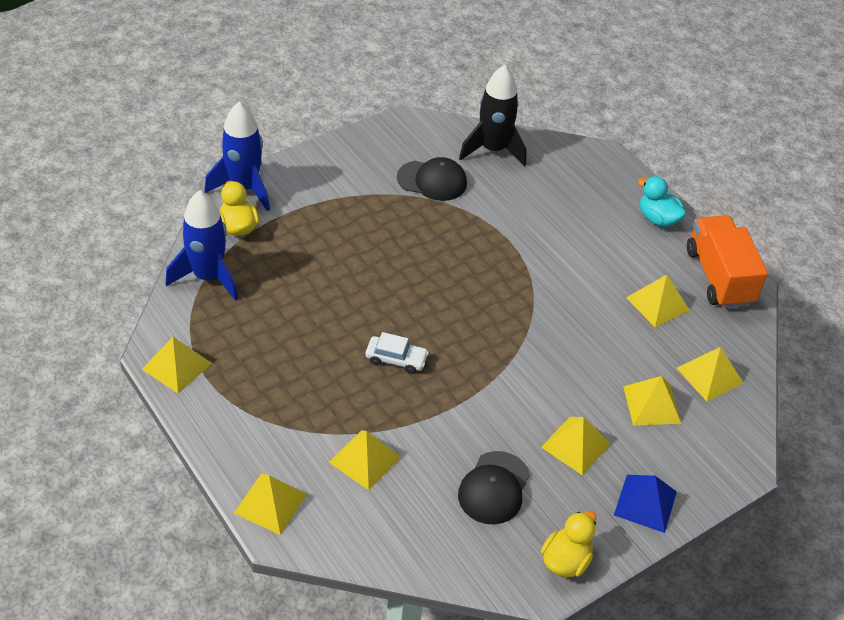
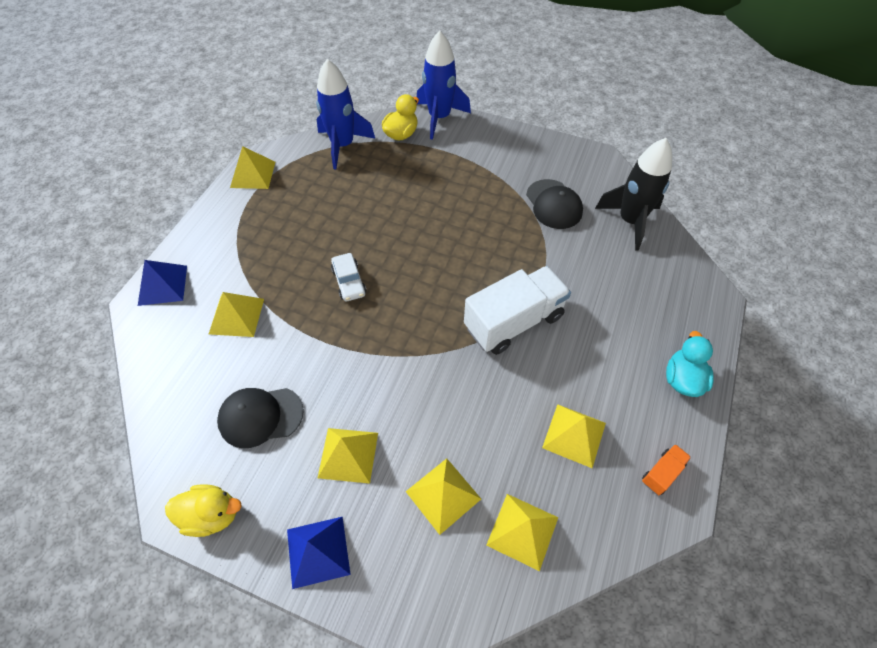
camera: 60 degrees right, 10 degrees up
yellow pyramid [234,474,307,535] -> blue pyramid [138,260,187,306]
orange truck [687,215,768,308] -> orange truck [642,444,691,495], size x0.43
none -> white truck [464,266,571,355]

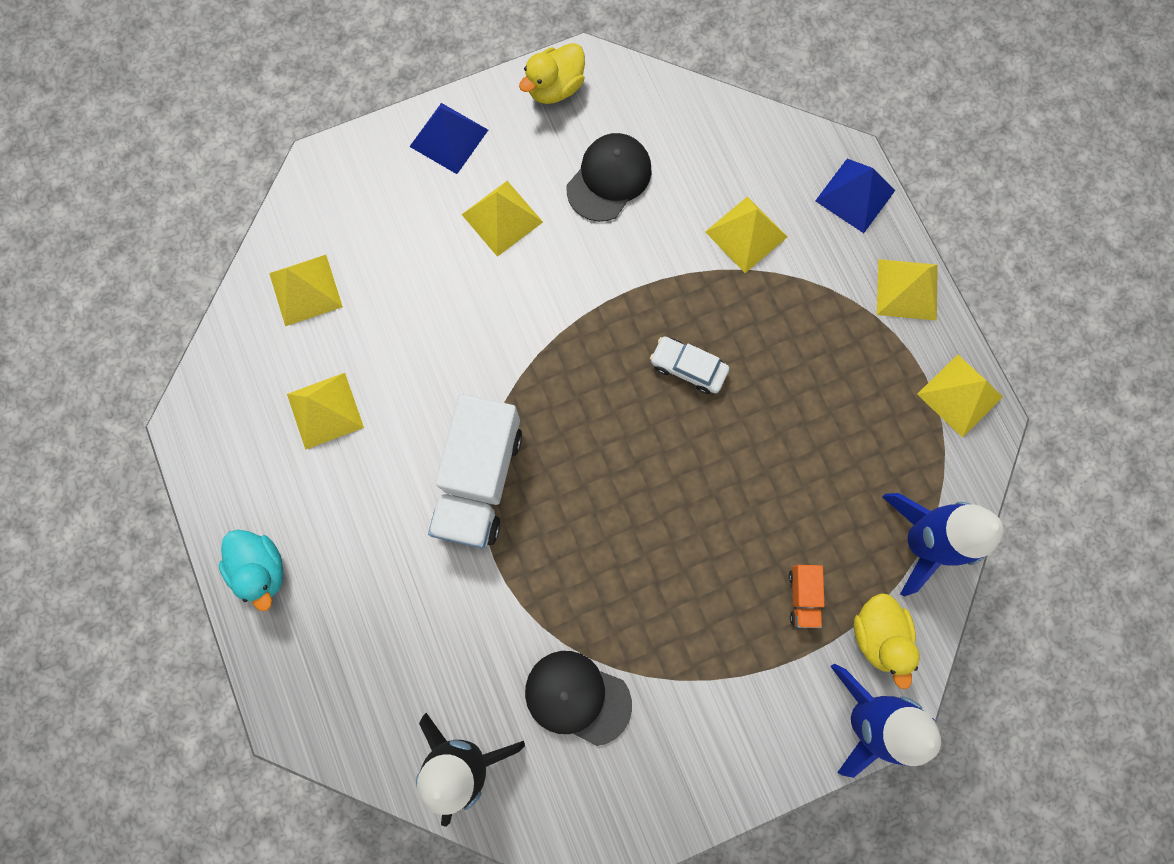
camera: 135 degrees right, 20 degrees up
yellow pyramid [406,458,481,535] -> yellow pyramid moved to [877,259,938,321]
orange truck [642,444,691,495] -> orange truck moved to [789,565,824,628]

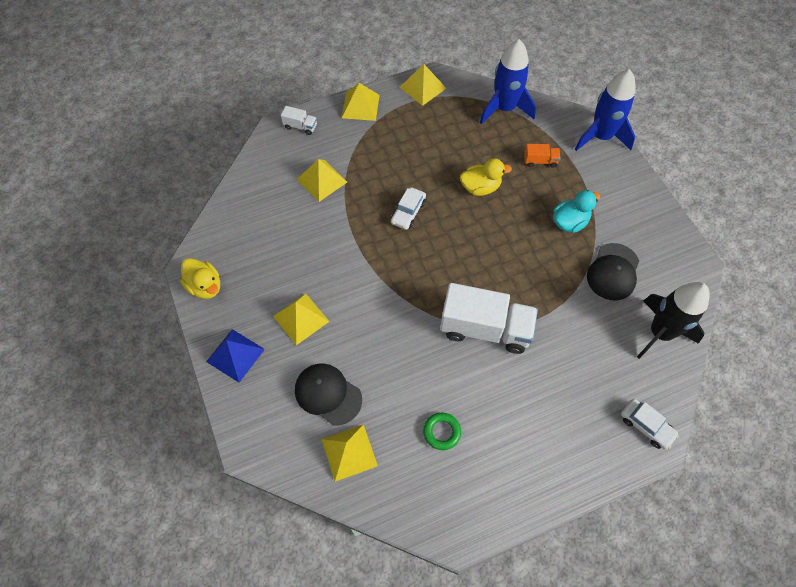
camera: 90 degrees left, 15 degrees down
turquoise duck [219,530,283,611] -> turquoise duck moved to [553,190,600,233]
yellow pyramid [287,373,364,450] -> green ring [423,413,461,450]
black cap [567,133,652,222] -> black cap moved to [295,363,362,425]
blue pyramid [815,159,895,233] -> white truck [281,106,317,135]
yellow duck [854,593,920,689] -> yellow duck moved to [460,158,512,196]
none -> white car [621,399,679,450]

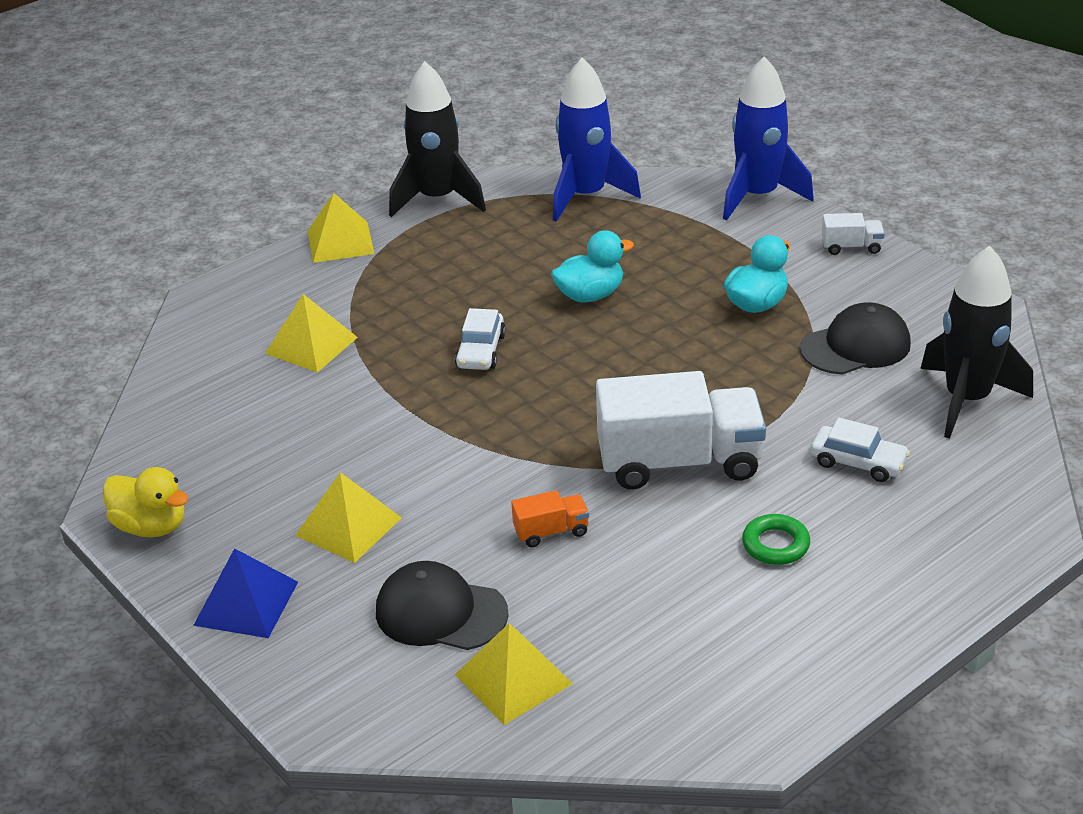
camera: 15 degrees left, 25 degrees down
white truck [281,106,317,135] -> white truck moved to [822,213,885,255]
yellow pyramid [400,64,446,106] -> black rocket [389,61,486,217]
green ring [423,413,461,450] -> green ring moved to [742,514,810,565]
yellow duck [460,158,512,196] -> turquoise duck [551,230,634,303]
orange truck [524,144,561,168] -> orange truck moved to [511,490,589,547]
black cap [587,243,639,300] -> black cap turned 120 degrees counterclockwise [800,302,911,375]
white car [621,399,679,450] -> white car moved to [811,418,910,482]

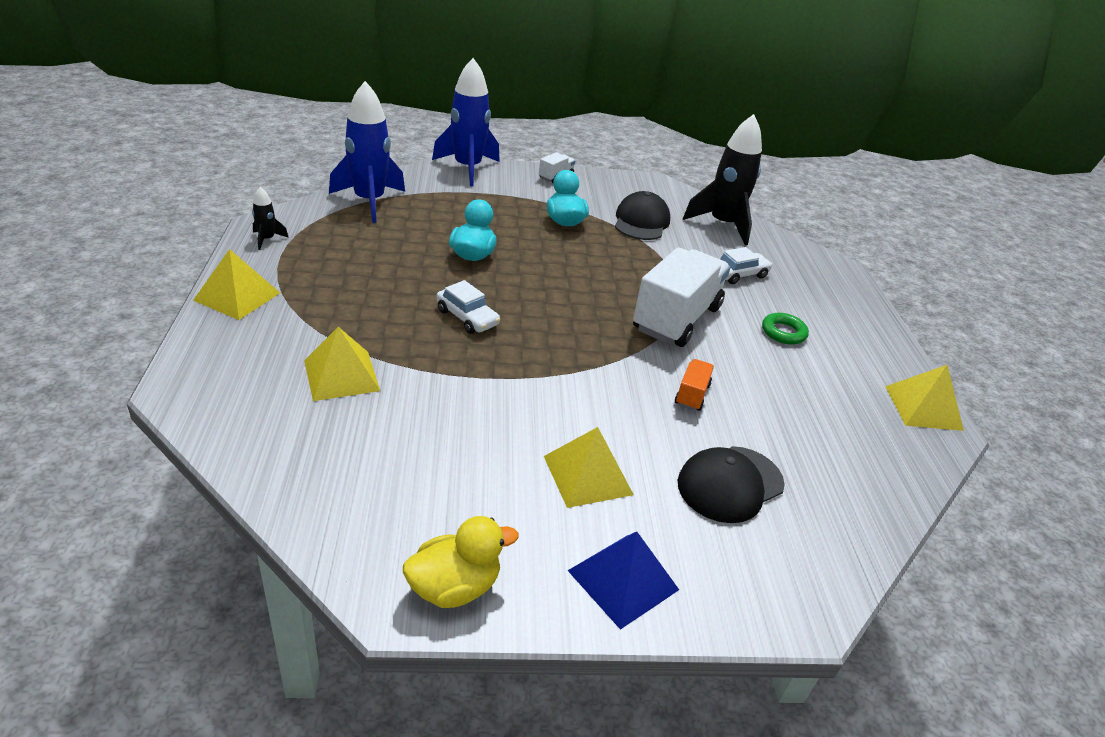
camera: 60 degrees left, 0 degrees up
black rocket [389,61,486,217] -> black rocket [252,187,289,250], size x0.43
yellow pyramid [455,623,573,725] -> yellow pyramid moved to [885,365,964,431]

